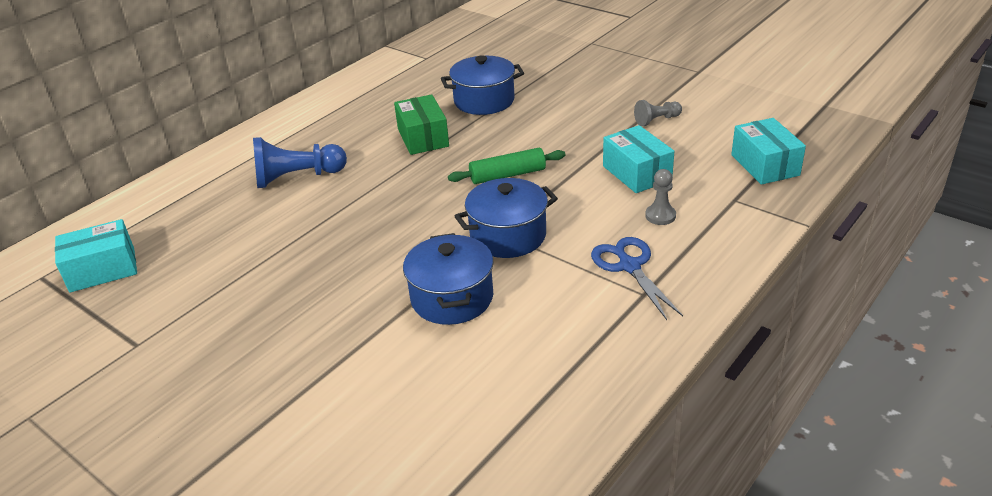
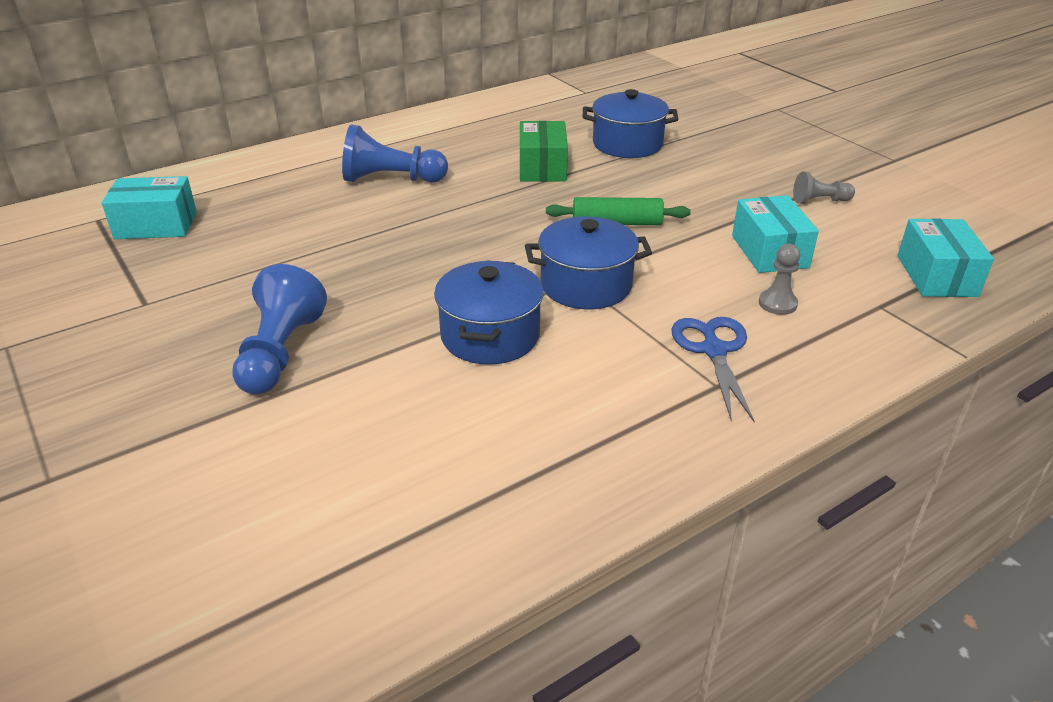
camera: 15 degrees right, 0 degrees up
none -> blue pawn [232,264,327,395]

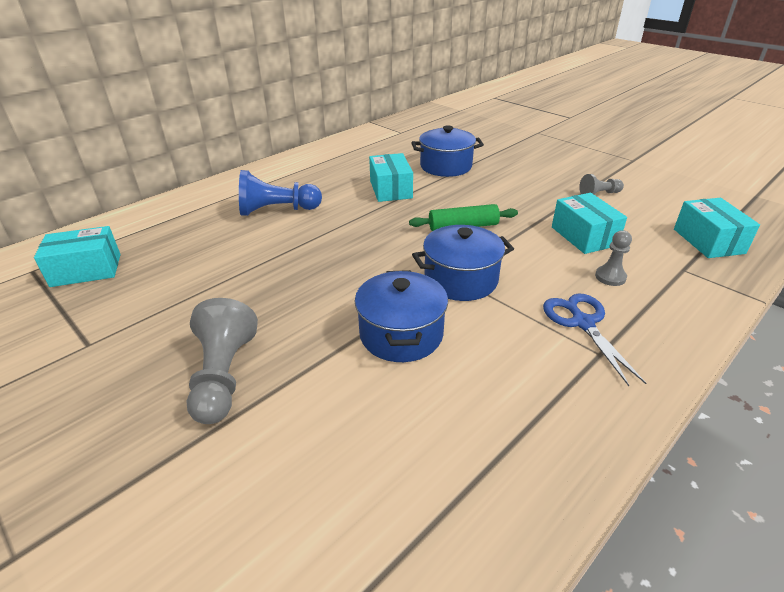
camera: 10 degrees left, 0 degrees up
blue pawn [232,264,327,395] -> grey pawn [186,298,258,424]
green box [520,121,568,182] -> turquoise box [369,153,413,202]

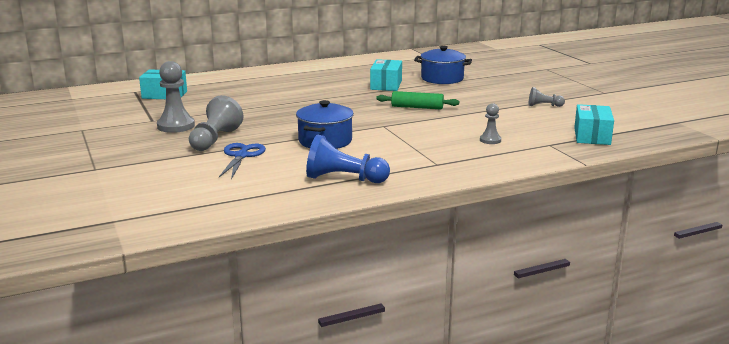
camera: 20 degrees right, 15 degrees down
blue pawn [239,170,322,216] -> blue pawn moved to [306,134,390,183]
blue pot [412,225,514,301] -> none
blue scissors [543,293,646,386] -> blue scissors moved to [219,143,266,179]
turquoise box [552,193,627,254] -> none
none -> grey pawn [157,61,195,133]

